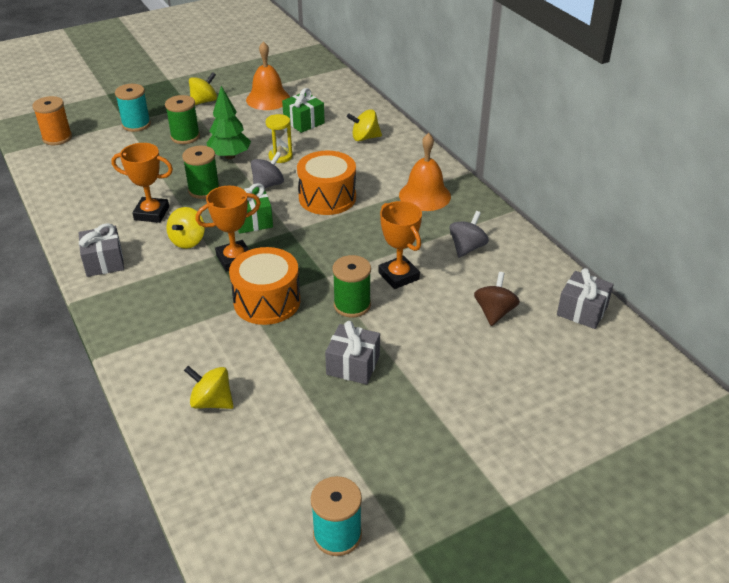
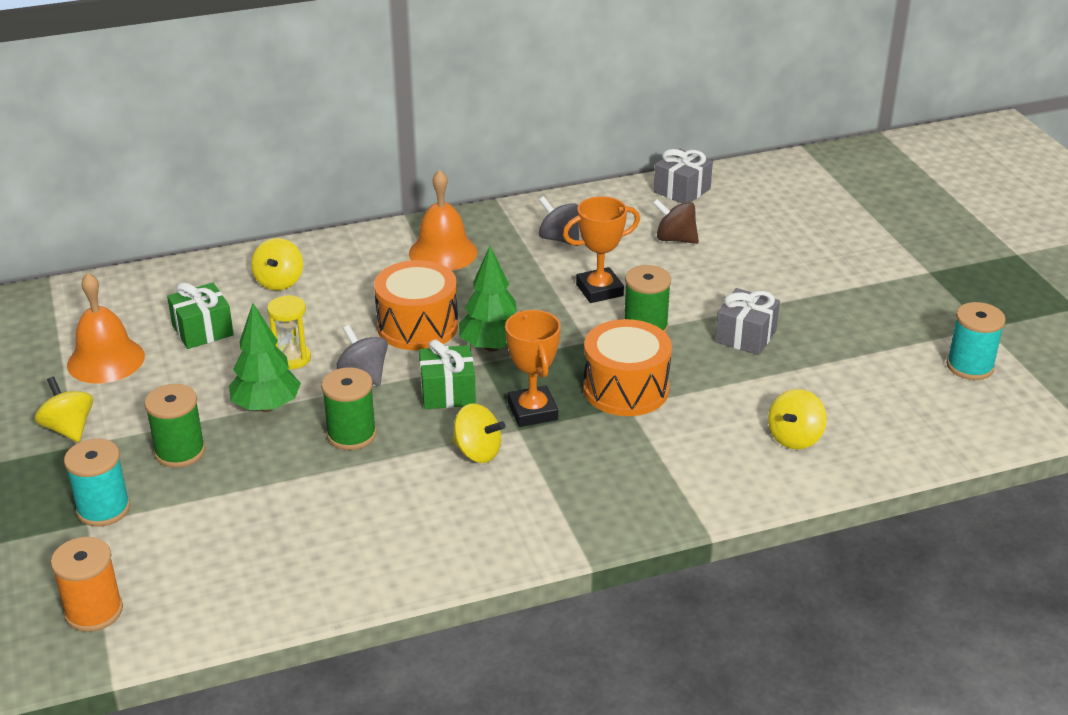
camera: 80 degrees left, 5 degrees down
grey gift [79,223,124,277] -> none
orange trophy [111,143,173,223] -> none
none -> green tree [459,246,517,351]

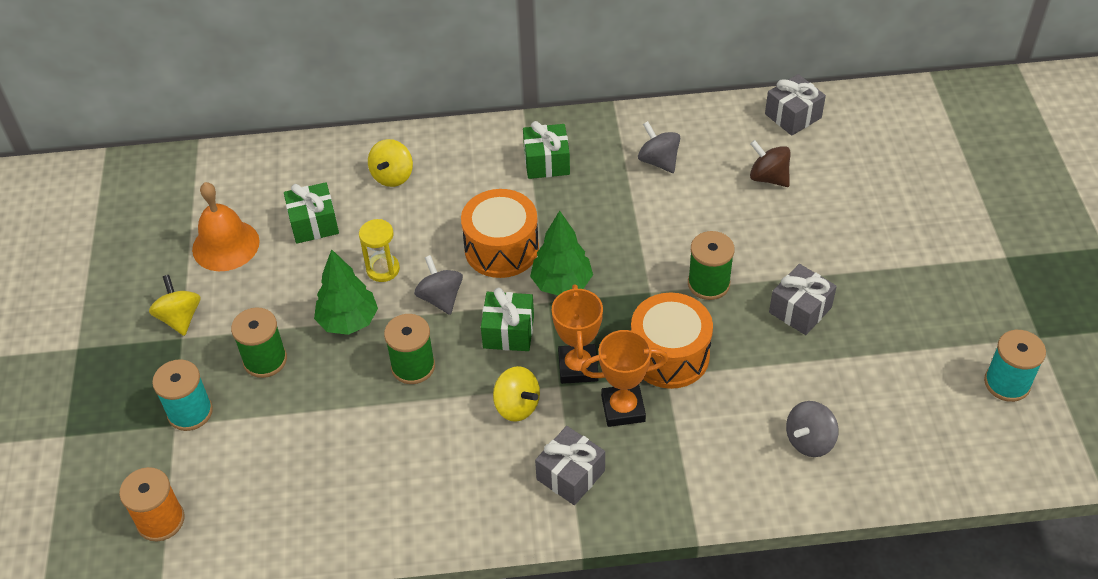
camera: 15 degrees right, 15 degrees up
orange bell [409,170,477,271] -> green gift [523,121,570,179]
orange trophy [563,196,640,303] -> orange trophy moved to [581,330,668,427]
yellow spinning top [768,389,827,449] -> grey spinning top [786,401,839,457]
none -> grey gift [535,426,605,505]

